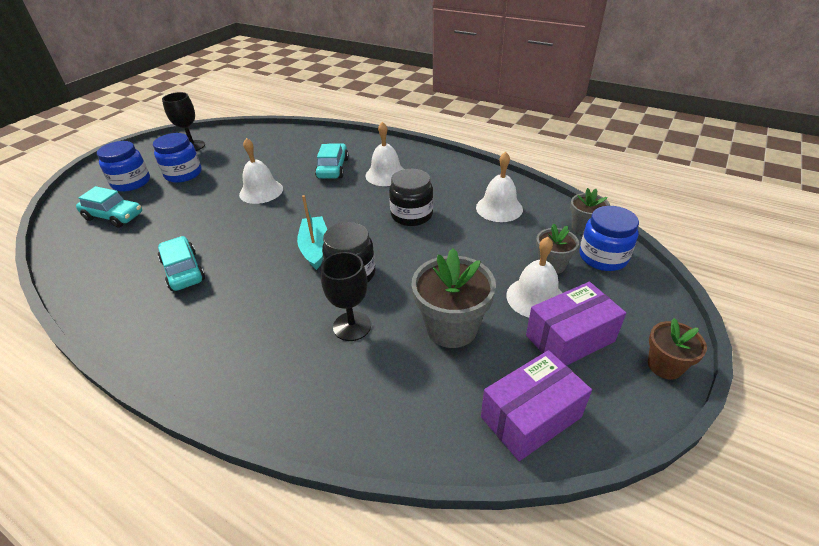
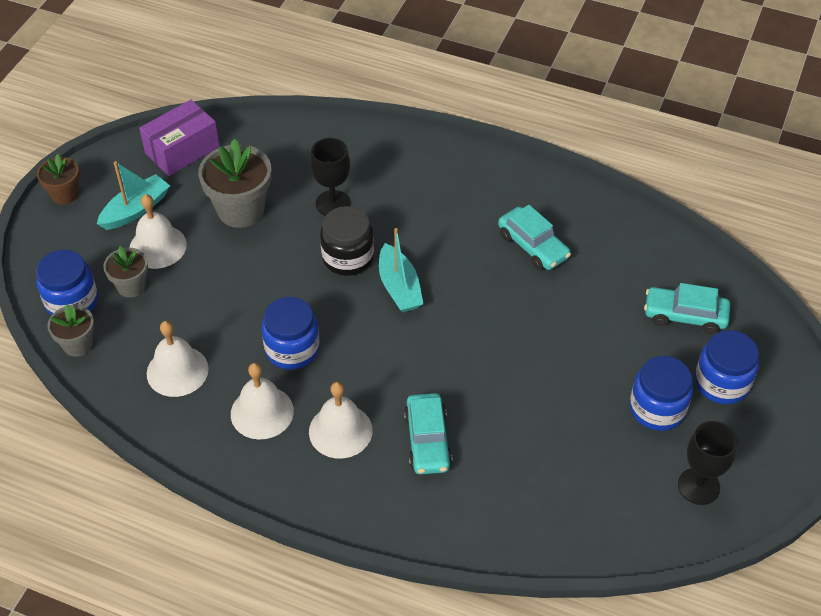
camera: 170 degrees right, 10 degrees up
white bell [239,138,283,204] -> white bell moved to [231,363,294,440]
black jar [389,169,433,226] -> blue jar [262,297,319,370]
purple box [526,282,626,366] -> turquoise boat [97,161,170,230]

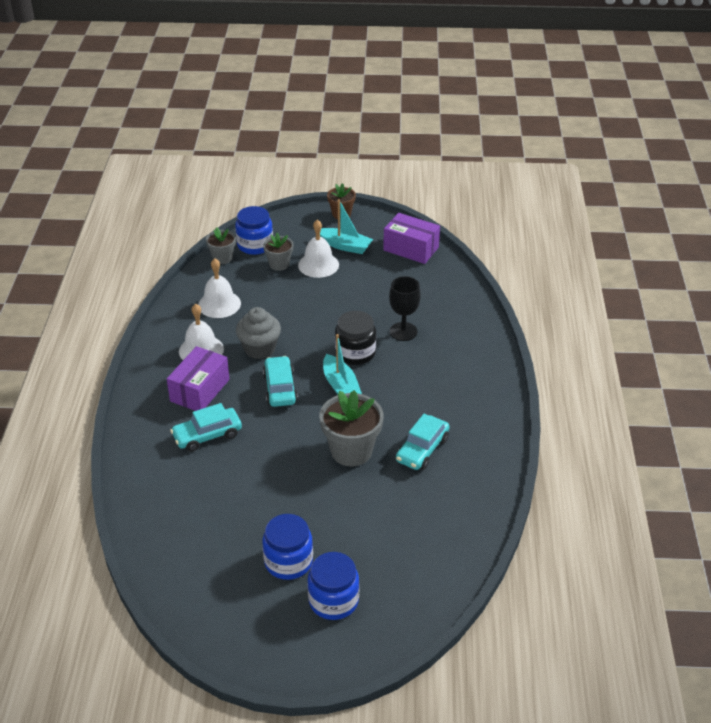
camera: 70 degrees right, 10 degrees down
grey flower pot [198,139,271,228] -> grey flower pot moved to [319,390,384,466]
blue jar [262,297,319,370] -> grey cupcake [236,307,281,359]
white bell [309,382,373,459] -> purple box [167,346,230,411]
turquoise boat [379,228,424,313] -> turquoise boat turned 75 degrees counterclockwise [323,334,362,394]
turquoise car [644,283,730,334] -> turquoise car moved to [263,356,298,407]
black goblet [678,421,738,505] -> none

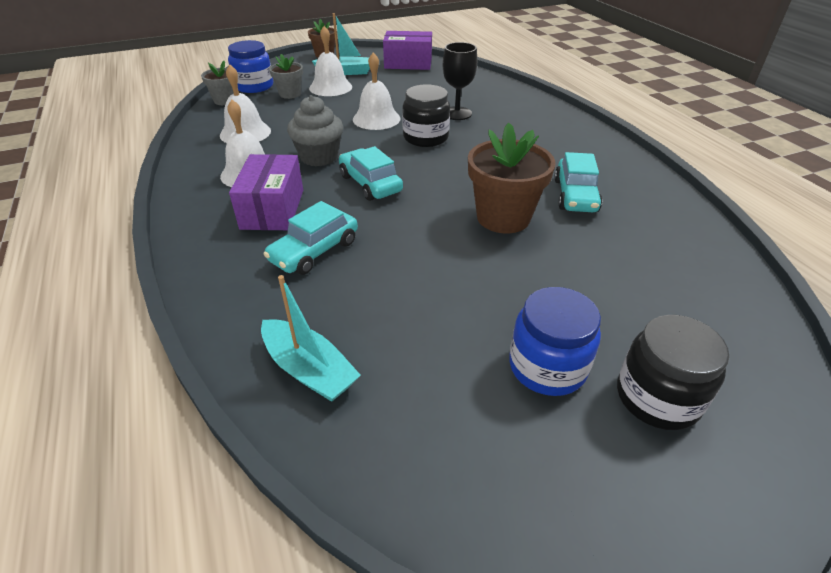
camera: 25 degrees left, 0 degrees up
blue jar [307,552,359,620] -> black jar [617,315,729,430]
grey flower pot [319,390,384,466] -> brown flower pot [468,123,556,233]
turquoise boat [323,334,362,394] -> turquoise boat moved to [261,275,361,402]
none -> white bell [353,52,401,130]

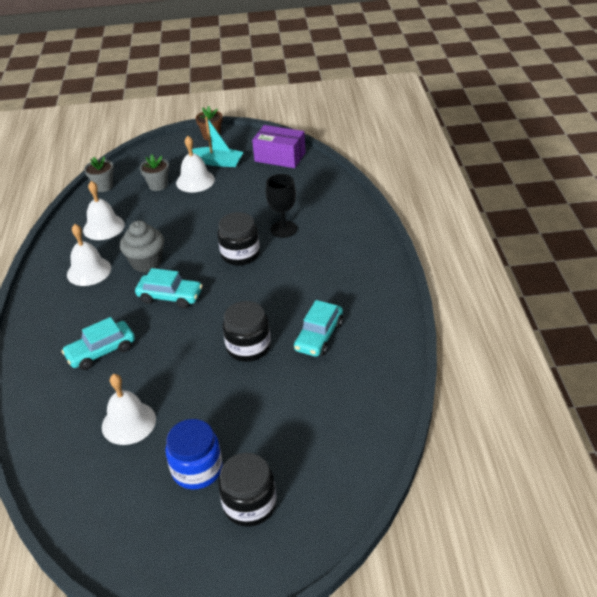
camera: 20 degrees right, 0 degrees up
blue jar [228,40,273,93] -> none
purple box [229,154,303,230] -> none
turquoise boat [261,275,361,402] -> none
turquoise car [339,146,403,201] -> turquoise car turned 120 degrees clockwise [135,268,203,308]
white bell [353,52,401,130] -> white bell moved to [102,374,156,445]
brown flower pot [468,123,556,233] -> black jar [223,301,271,362]

